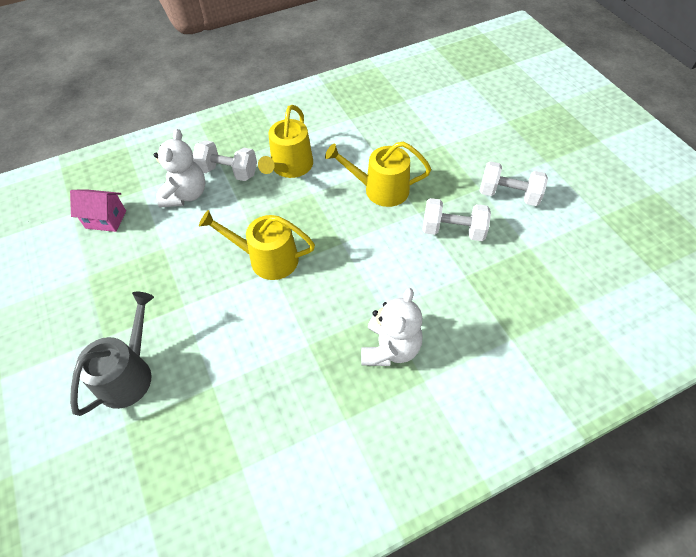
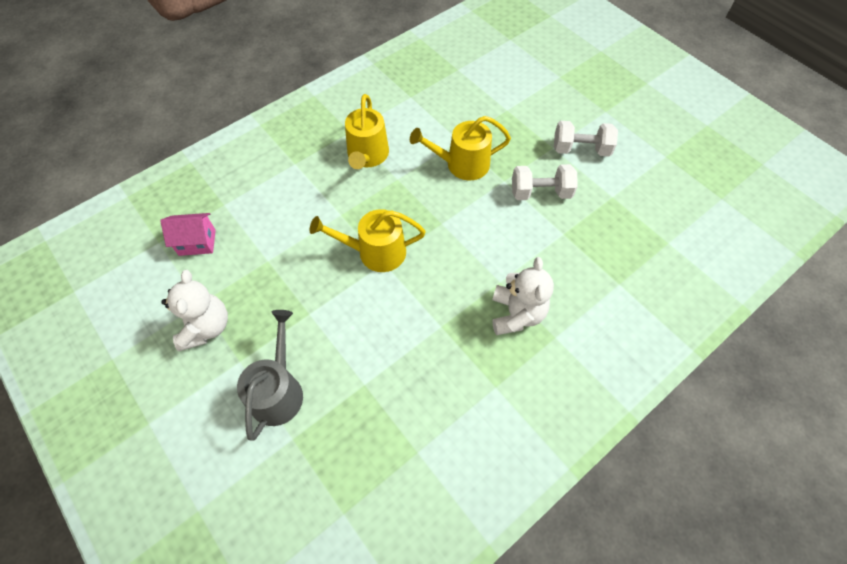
camera: 15 degrees left, 5 degrees up
white teddy bear [154,129,206,207] -> white teddy bear moved to [161,270,228,351]
white dumbbell [193,140,257,181] -> none

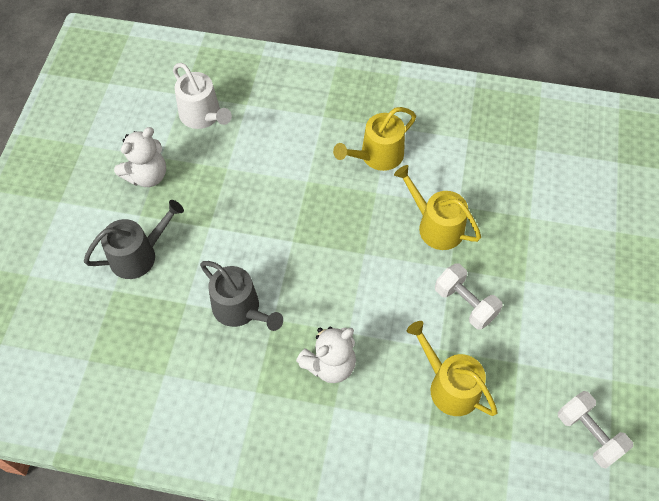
camera: 50 degrees right, 0 degrees up
pink house [160,213,216,256] -> white watering can [173,63,232,129]
yellow watering can [309,209,426,272] -> yellow watering can moved to [407,321,497,416]
white dumbbell [554,121,618,157] -> white dumbbell moved to [558,391,633,468]
none -> grey watering can [200,261,283,331]

